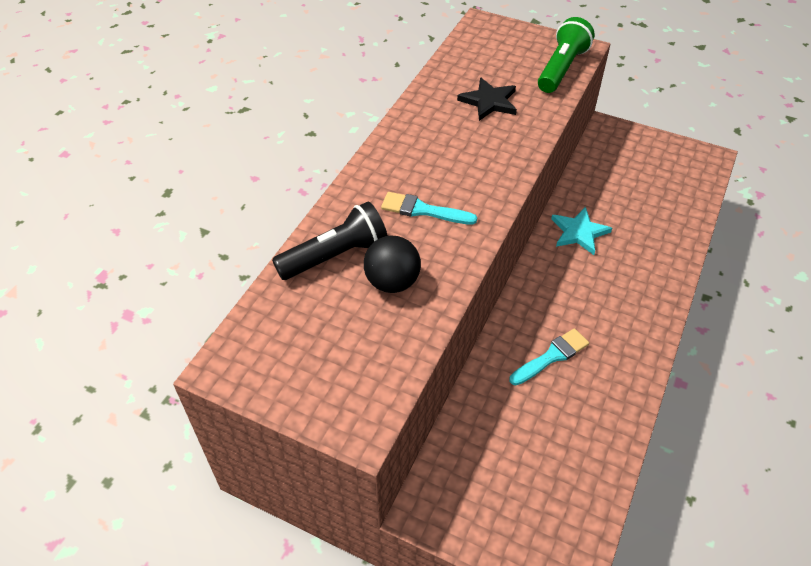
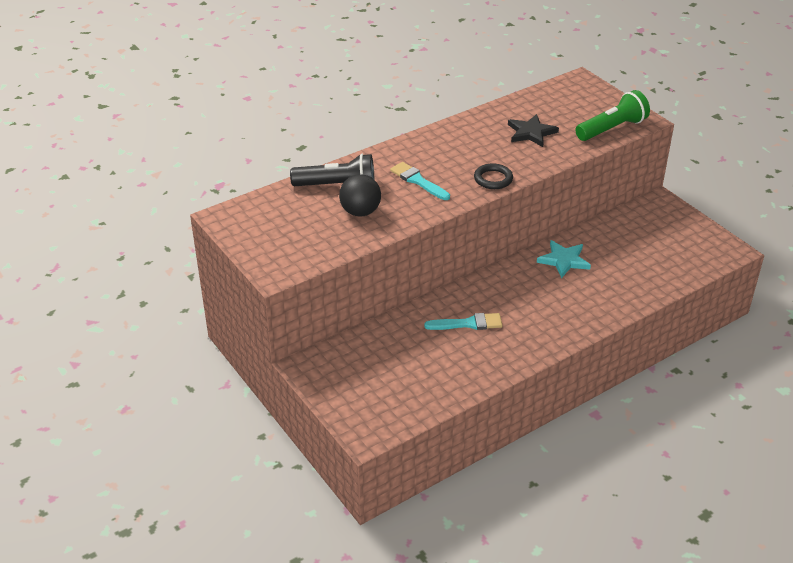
camera: 30 degrees right, 10 degrees down
none -> black ring [474,163,513,189]

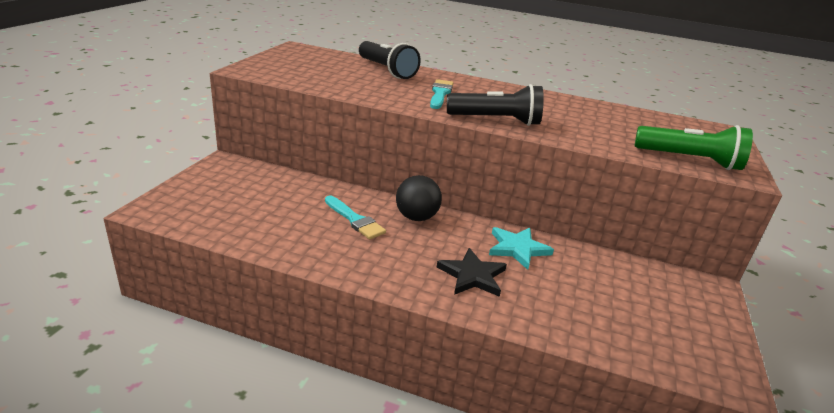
camera: 50 degrees right, 10 degrees down
black ball [339,174,381,216] -> black ball moved to [396,175,442,221]
black ring [474,163,513,189] -> black flashlight [447,84,544,126]
black star [508,114,559,147] -> black star moved to [437,248,507,297]

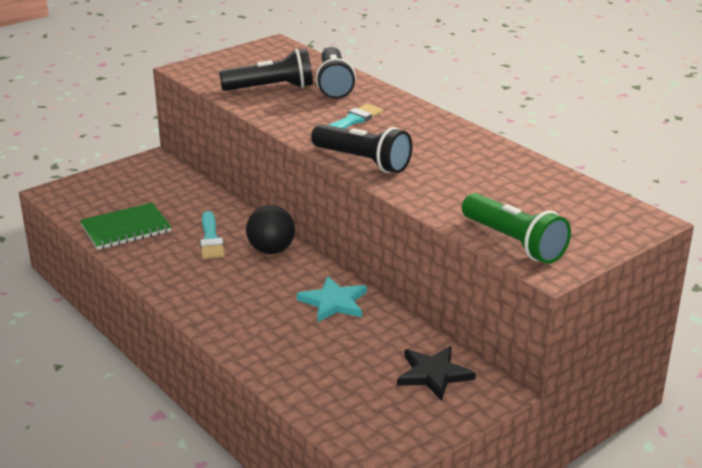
camera: 35 degrees right, 0 degrees up
black star [437,248,507,297] -> black star moved to [397,346,476,401]
none -> green notebook [80,203,172,250]
none -> black flashlight [219,49,313,91]

